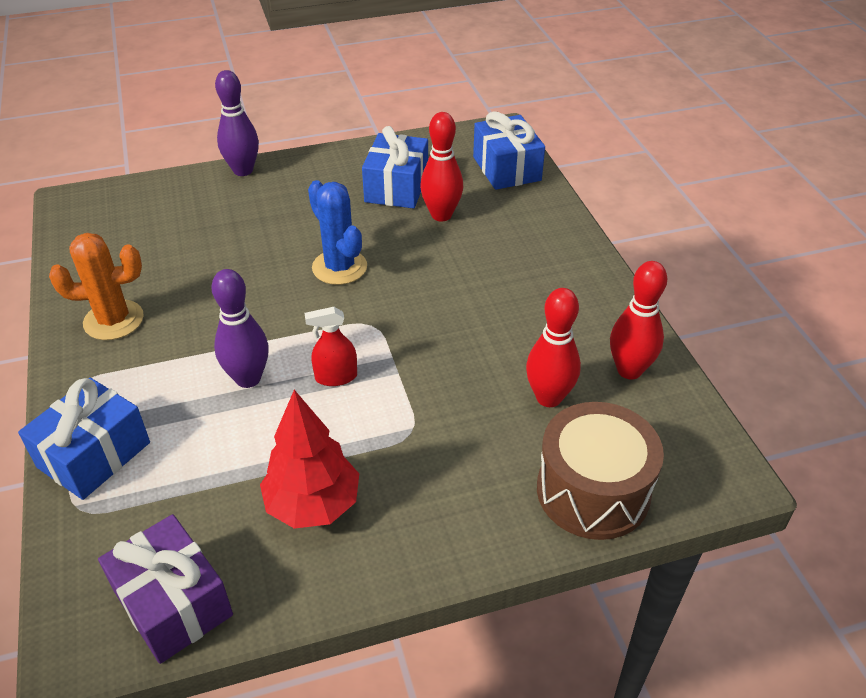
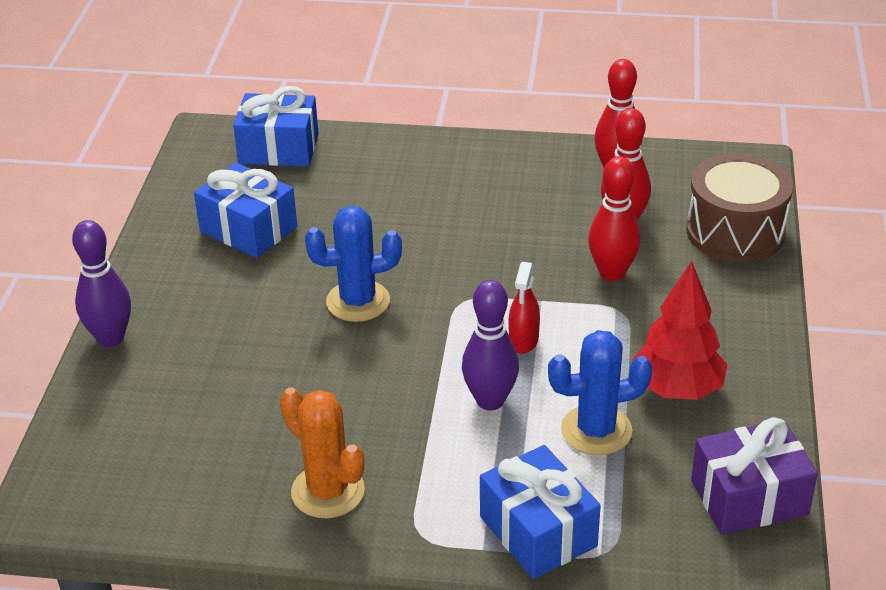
camera: 65 degrees left, 5 degrees down
orange cactus [49,233,144,340] -> orange cactus turned 60 degrees counterclockwise [280,387,365,519]
red bowling pin [420,112,463,221] -> red bowling pin moved to [588,156,641,281]
none -> blue cactus [548,330,652,455]

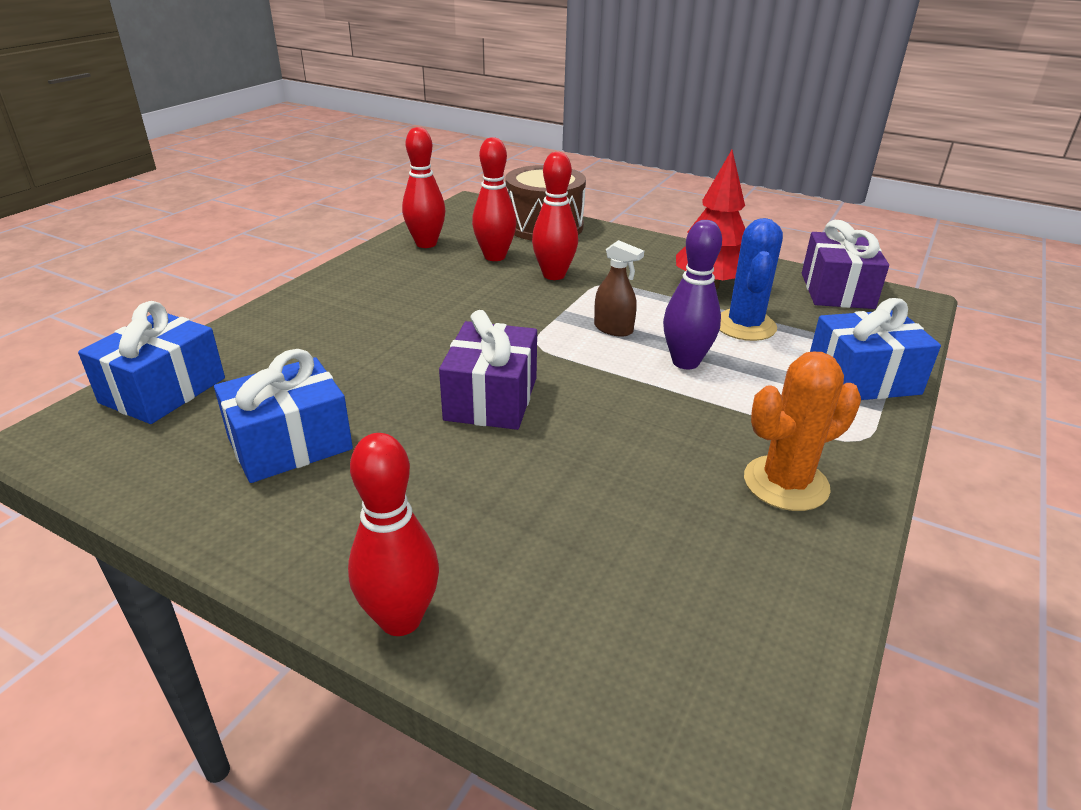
camera: 70 degrees left, 5 degrees down
purple bowling pin [72,220,131,347] -> red bowling pin [348,433,439,636]
blue cactus [305,206,402,322] -> purple gift [439,310,537,430]
red spray bottle [509,262,540,354] -> brown spray bottle [594,240,644,337]

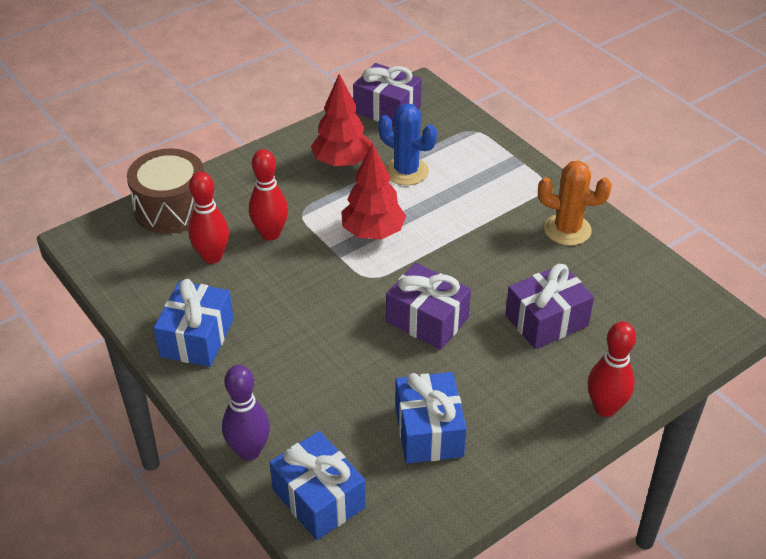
camera: 65 degrees left, 10 degrees up
red bowling pin [402,127,446,248] -> none
brown spray bottle [594,240,644,337] -> red tree [341,142,406,239]
purple bowling pin [663,220,722,369] -> purple bowling pin moved to [222,365,270,461]
orange cactus [744,352,861,511] -> orange cactus turned 75 degrees counterclockwise [538,161,612,246]
blue gift [810,298,941,400] -> blue gift moved to [154,279,234,367]
none -> purple gift [505,264,594,349]

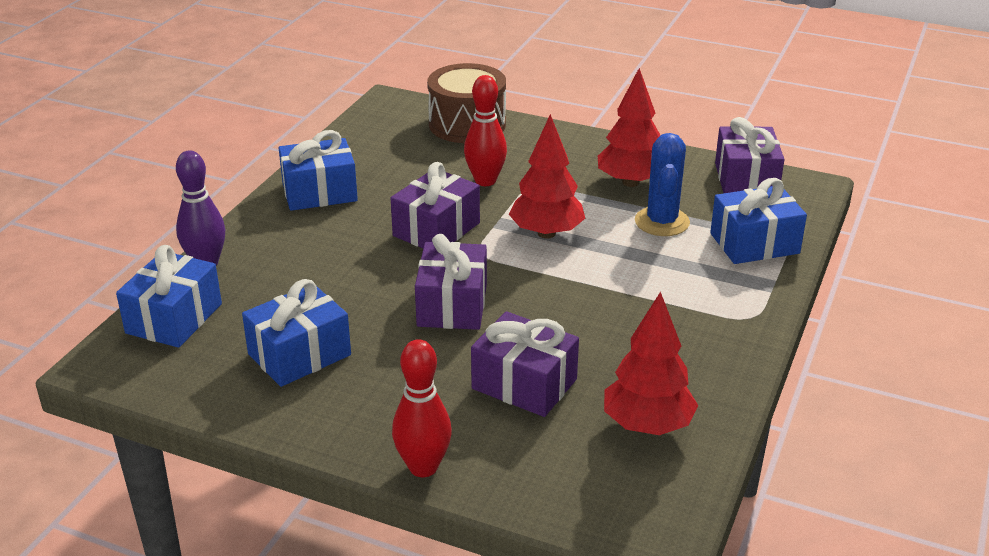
camera: 60 degrees right, 10 degrees down
red bowling pin [188,172,229,264] -> none
orange cactus [538,161,612,246] -> none
none -> purple gift [391,162,480,248]
none -> red tree [604,291,698,435]
none -> blue gift [710,178,807,264]

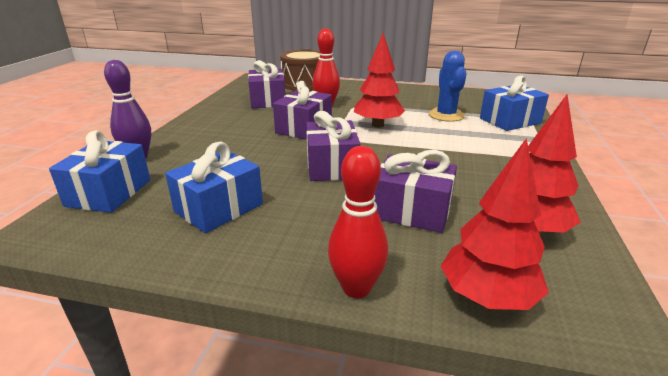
camera: 10 degrees left, 5 degrees down
blue gift [279,130,358,211] -> none
red tree [598,68,660,187] -> red tree moved to [441,138,549,310]
purple gift [715,117,785,193] -> purple gift moved to [248,60,285,108]

